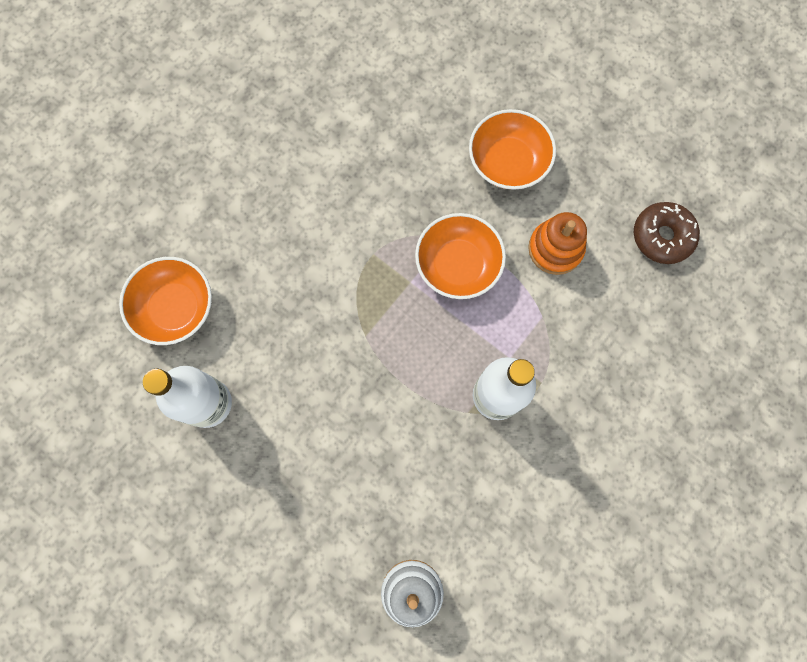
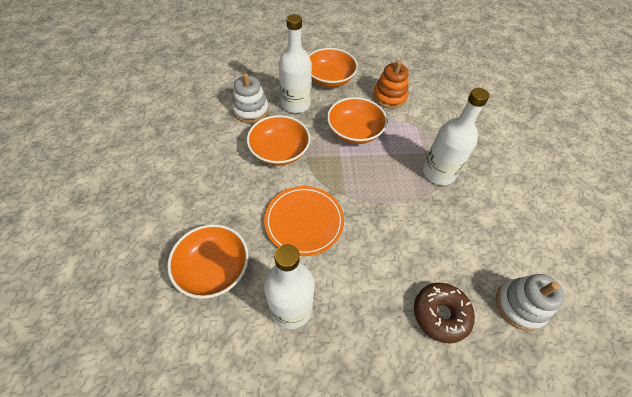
camera: 45 degrees left, 20 degrees down
brown donut [634,202,700,264] -> brown donut moved to [414,283,475,343]
none -> white stacking toy [232,73,269,123]
none -> orange bowl [247,115,310,166]
none -> orange plate [264,186,344,256]
none -> white bottle [278,14,312,113]

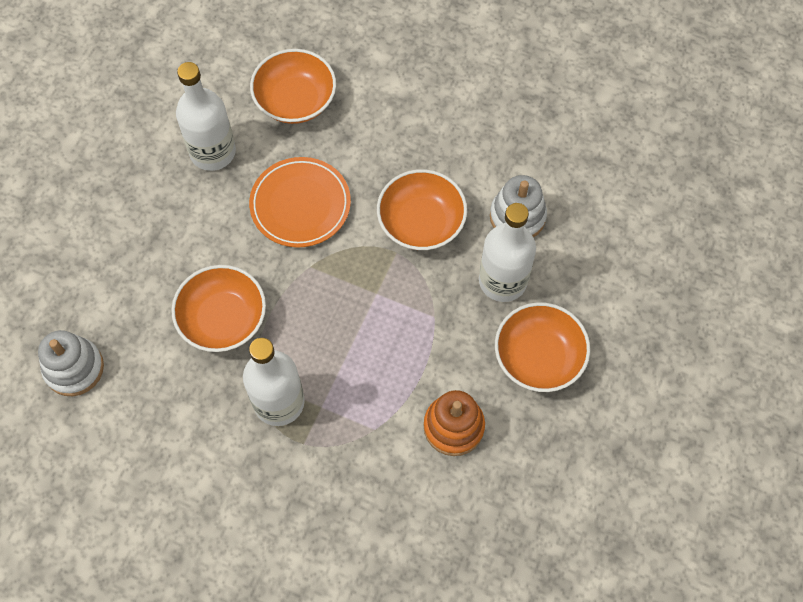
camera: 120 degrees right, 10 degrees up
orange bowl [327,97,387,144] -> orange bowl moved to [171,265,266,352]
brown donut [414,283,475,343] -> none

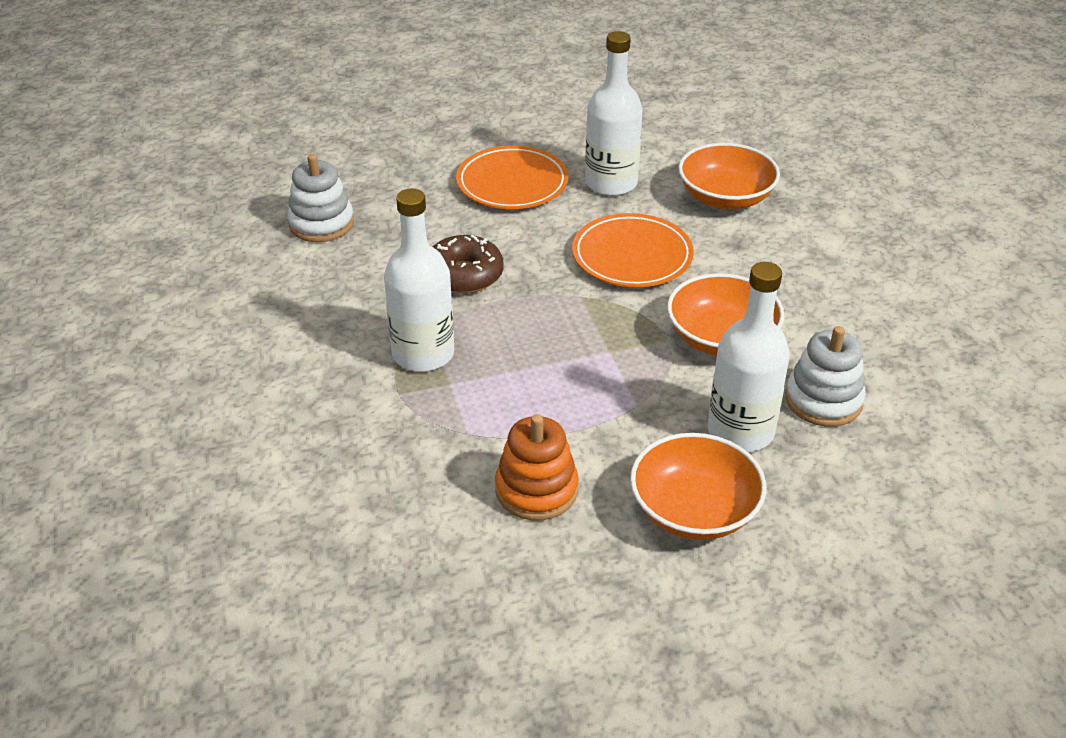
camera: 50 degrees right, 25 degrees down
orange bowl [171,265,266,352] -> brown donut [432,235,504,294]
none -> orange plate [456,146,568,209]

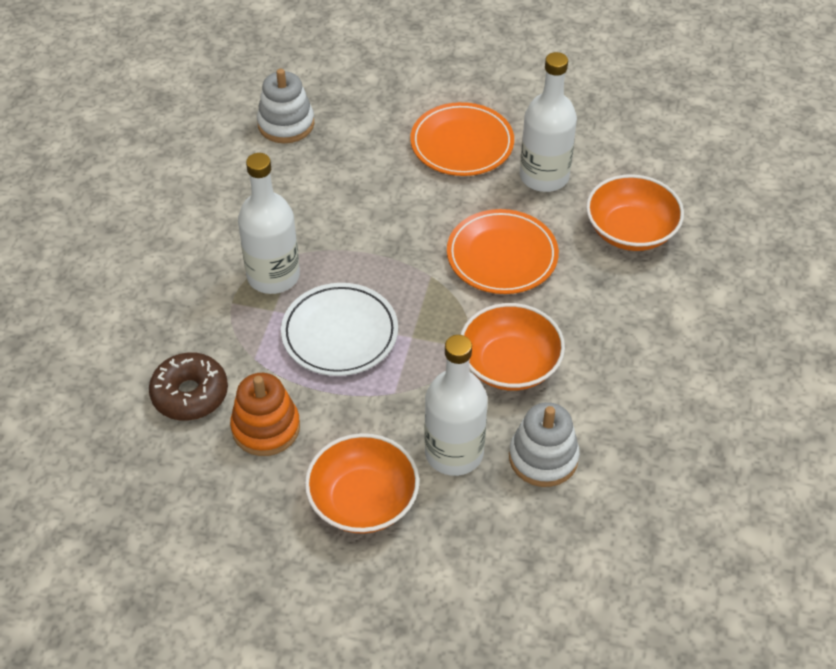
camera: 30 degrees right, 10 degrees up
brown donut [432,235,504,294] -> brown donut moved to [149,352,228,421]
none -> white plate [281,283,398,376]

